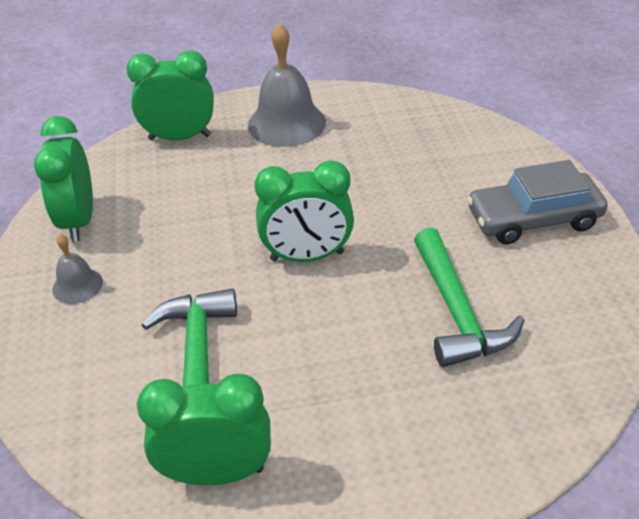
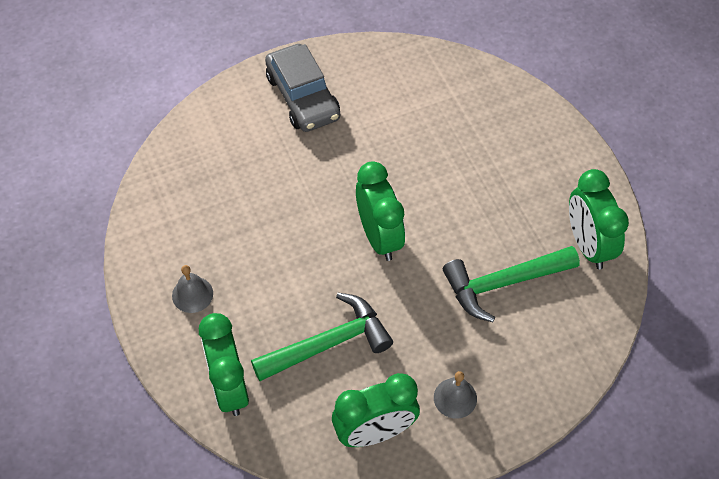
camera: 105 degrees left, 15 degrees up
grey bell [248,23,326,147] -> grey bell [172,265,213,313], size x0.51
green hammer [414,228,525,367] -> green hammer moved to [251,293,393,381]

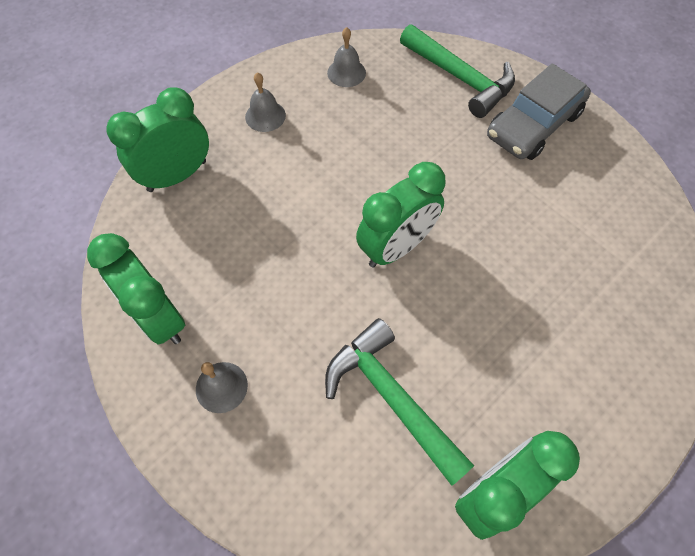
camera: 70 degrees right, 5 degrees up
green hammer [251,293,393,381] -> green hammer moved to [400,24,515,118]
none -> grey bell [327,27,366,87]

